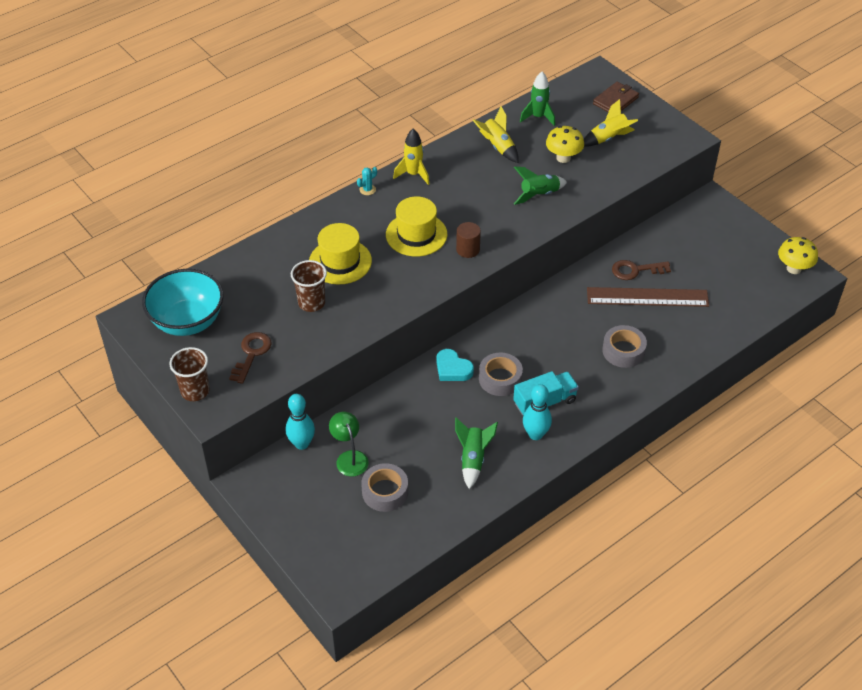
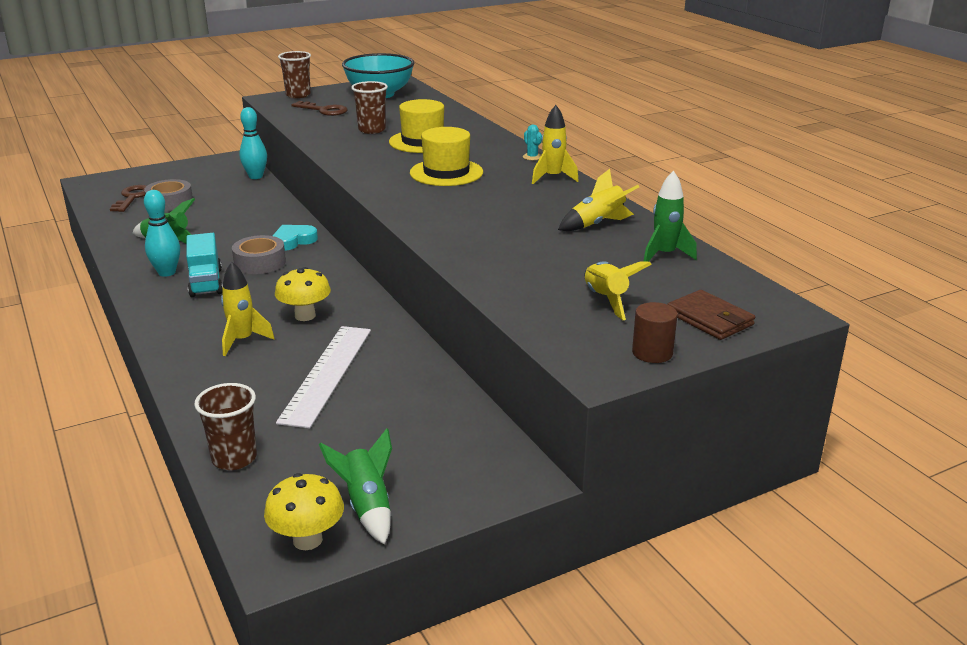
camera: 100 degrees right, 20 degrees down
green lamp [329,412,369,476] -> none
brown cylinder [456,222,481,258] -> brown cylinder moved to [632,302,678,363]
green rocket [514,167,567,205] -> green rocket moved to [319,428,392,545]
yellow mushroom [546,126,584,163] -> yellow mushroom moved to [275,267,331,321]
brown ruler [587,287,709,307] -> white ruler [276,326,371,428]
grey tape [602,325,647,368] -> yellow rocket [221,262,275,356]
brown key [612,260,671,280] -> brown key moved to [110,185,146,212]
none -> brown cup [194,383,257,470]

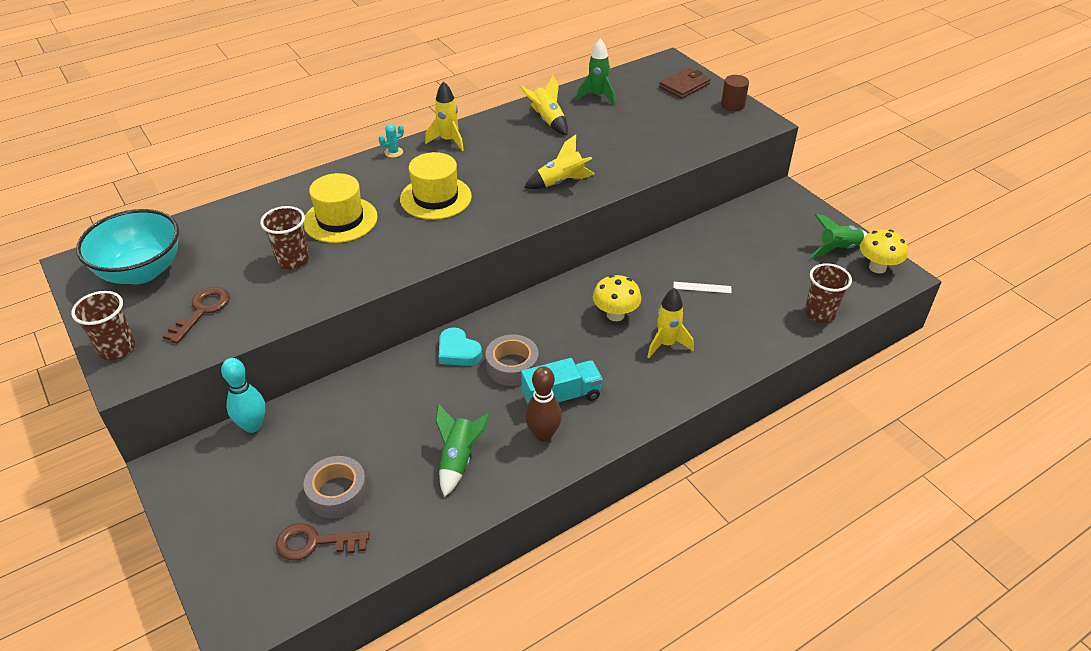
camera: 95 degrees left, 15 degrees up
turquoise bowling pin [144,190,180,277] -> brown bowling pin [525,366,562,442]
white ruler [276,326,371,428] -> white ruler [673,282,732,293], size x0.41
yellow rocket [584,261,652,320] -> yellow rocket moved to [524,135,594,189]

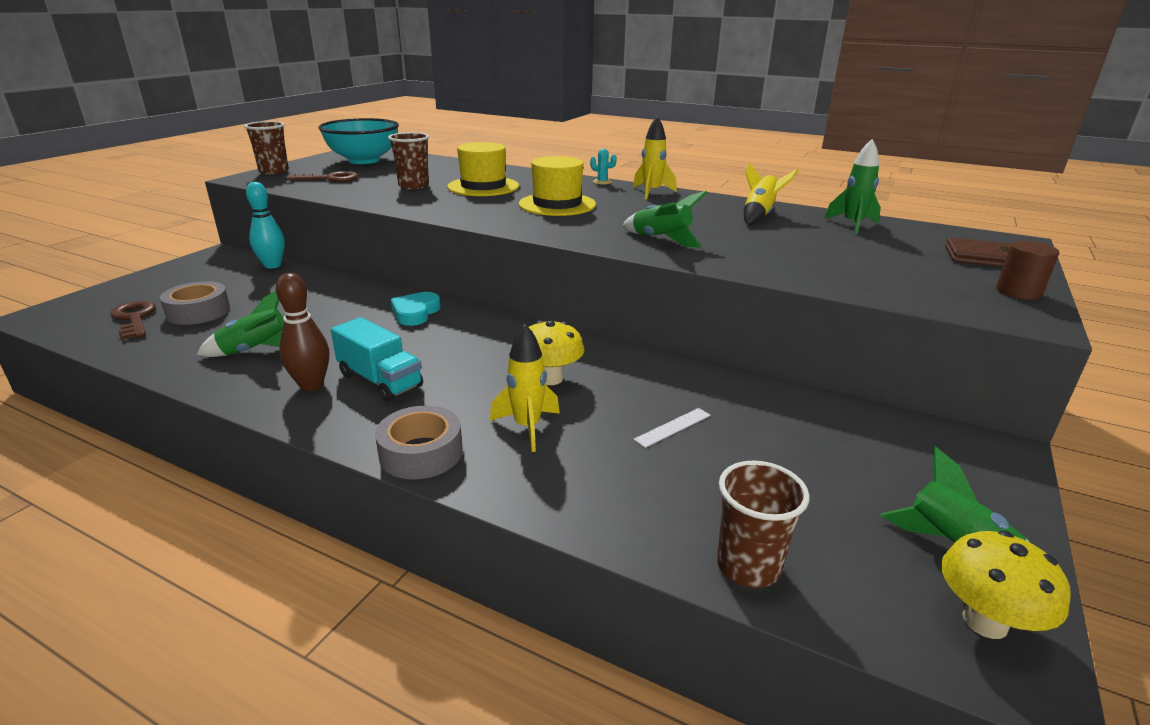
camera: 60 degrees right, 15 degrees down
grey tape [485,334,539,386] -> grey tape moved to [375,405,463,480]
yellow rocket [524,135,594,189] -> green rocket [622,191,707,247]
white ruler [673,282,732,293] -> white ruler turned 75 degrees clockwise [634,408,711,448]

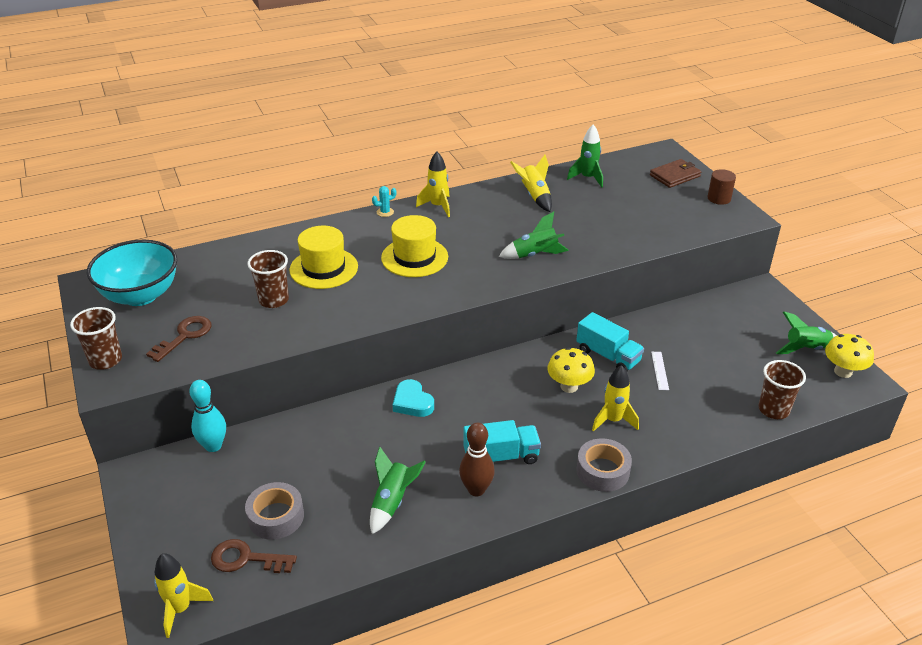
camera: 50 degrees left, 10 degrees up
none -> yellow rocket [154,553,213,638]
none -> turquoise truck [576,312,644,371]

